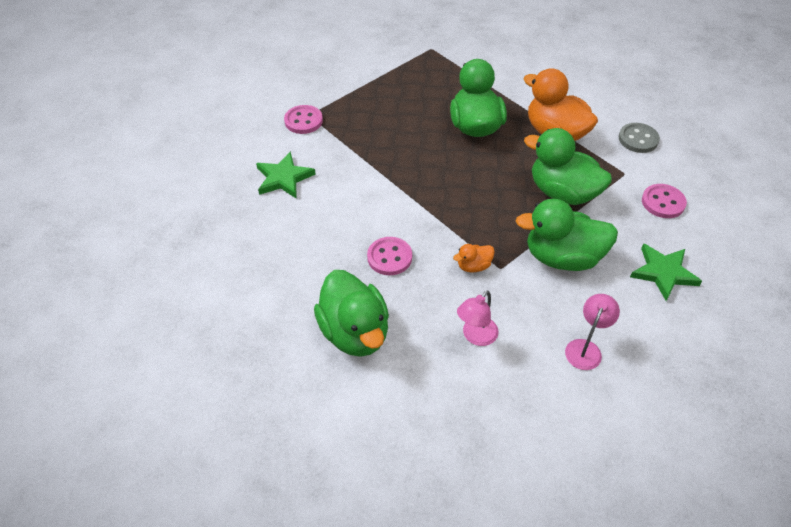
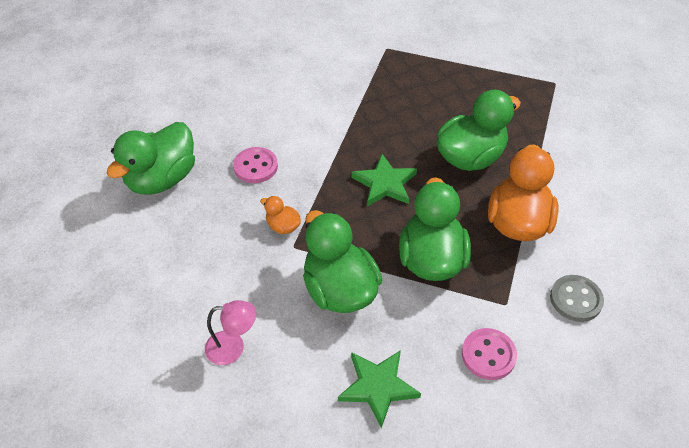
camera: 60 degrees right, 0 degrees up
green star [256,151,316,198] -> green star moved to [351,154,417,206]
pink button [284,105,323,134] -> none
pink lamp [457,290,498,346] -> none

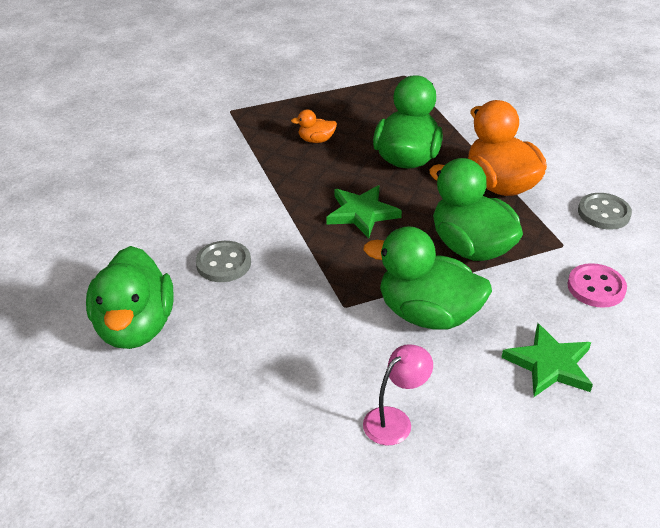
camera: 40 degrees left, 10 degrees down
pink button [233,147,278,183] -> grey button [196,241,251,282]
orange duck [260,196,301,234] -> orange duck moved to [291,109,337,143]

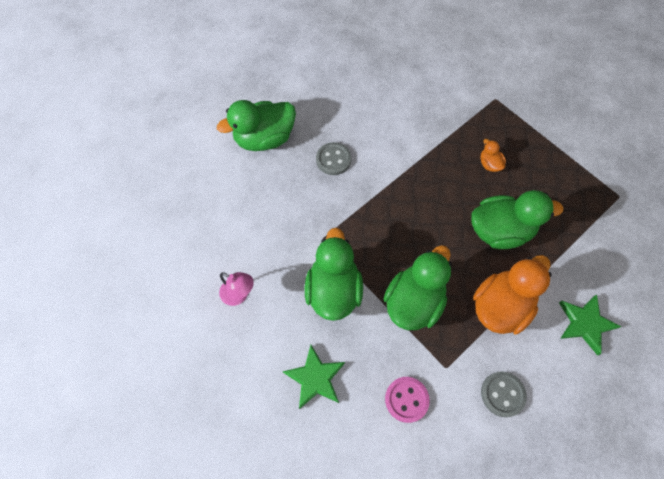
camera: 70 degrees right, 25 degrees up
green star [326,185,402,238] -> green star moved to [559,295,622,355]

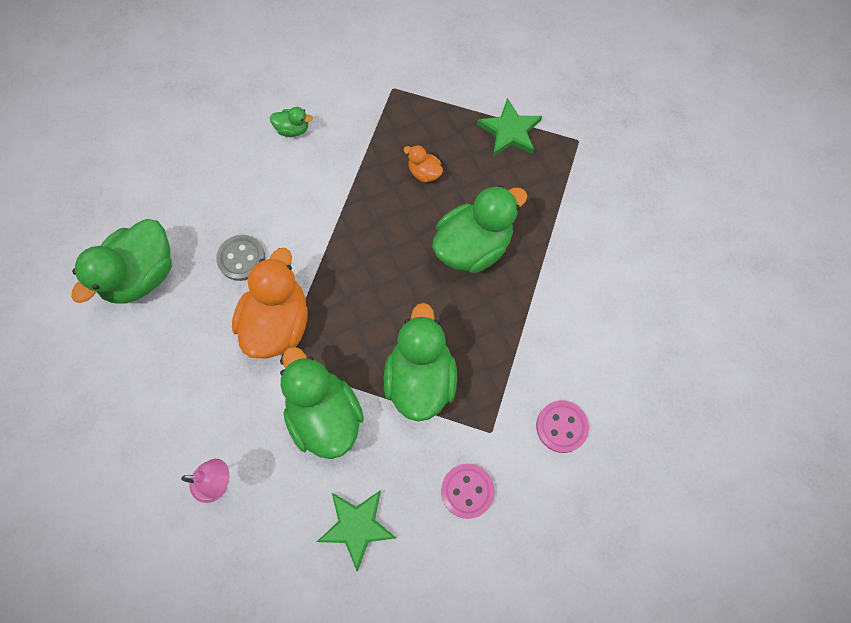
camera: 30 degrees left, 5 degrees up
orange duck [473,255,552,334] -> orange duck moved to [232,248,308,359]
grey button [481,371,527,417] -> pink button [536,400,589,453]
green star [559,295,622,355] -> green star moved to [477,98,542,157]
none -> green duck [270,107,313,137]

